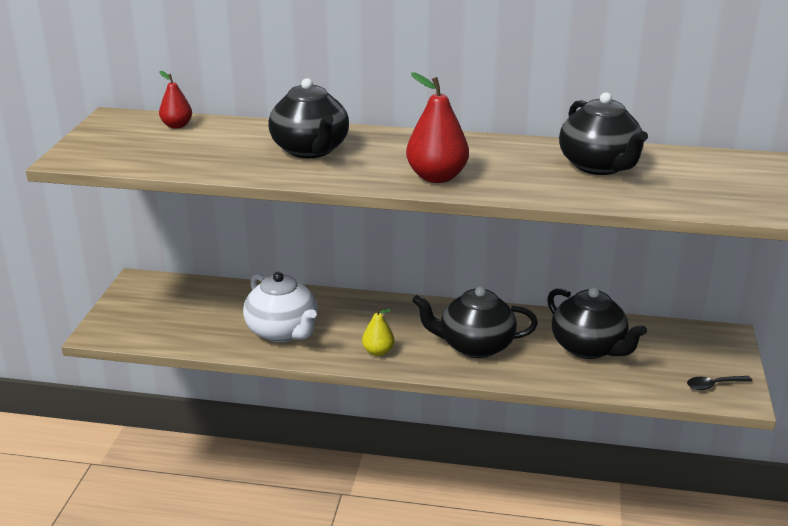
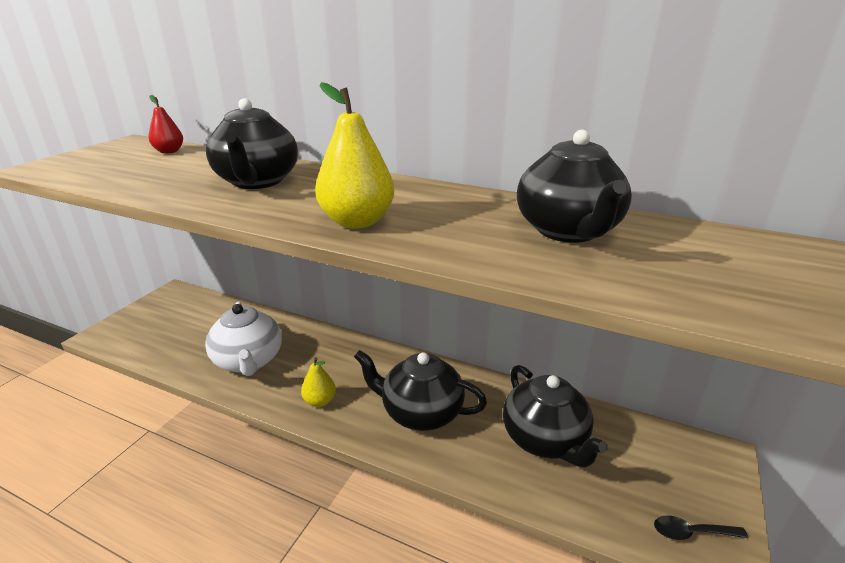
camera: 15 degrees right, 0 degrees up
red pear [406,72,469,183] -> yellow pear [315,82,394,229]

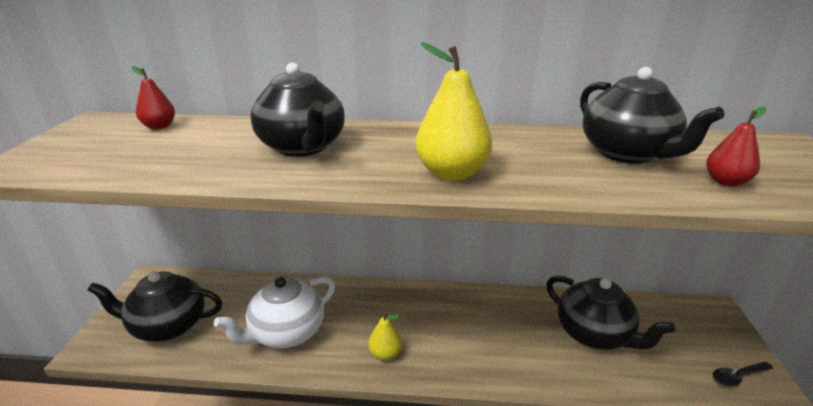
camera: 20 degrees left, 0 degrees up
white teapot [205,301,282,376] -> white teapot turned 90 degrees clockwise [214,277,335,348]
black teapot [354,350,487,431] -> black teapot moved to [87,271,222,342]
none -> red pear [706,106,767,187]

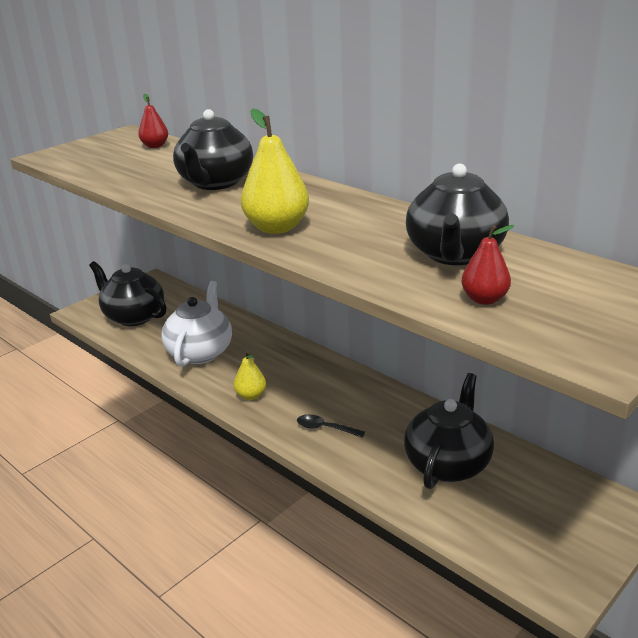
camera: 40 degrees right, 0 degrees up
white teapot [214,277,335,348] -> white teapot turned 105 degrees clockwise [161,281,232,367]
black teapot [546,275,675,350] -> black teapot turned 150 degrees counterclockwise [404,373,494,489]
black spoon [713,362,773,386] -> black spoon moved to [297,414,365,438]

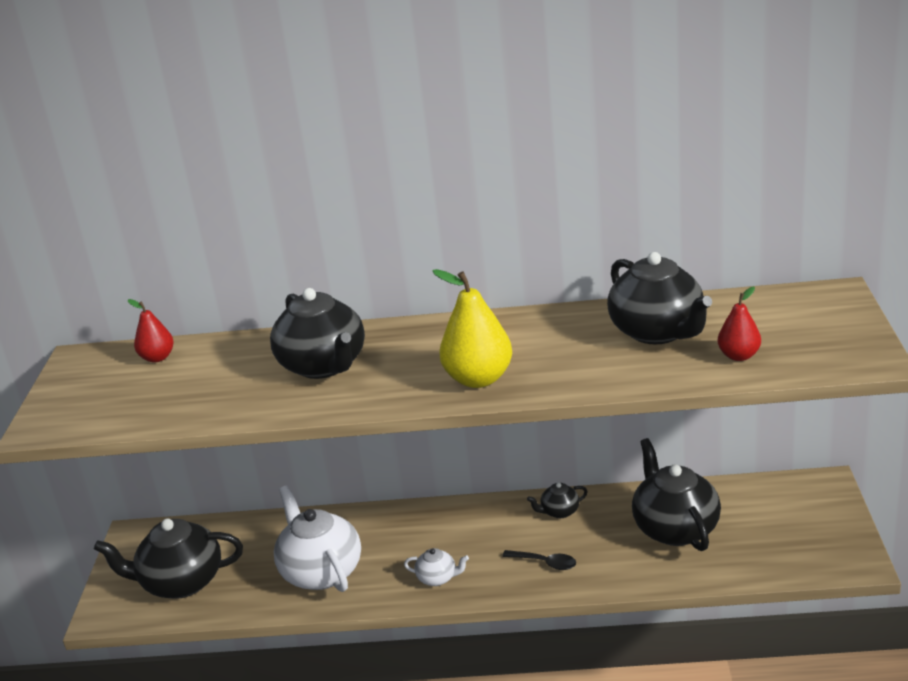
camera: 40 degrees left, 0 degrees up
yellow pear [234,351,266,400] -> white teapot [404,548,469,586]
black spoon [297,414,365,438] -> black spoon turned 135 degrees counterclockwise [502,550,576,570]
none -> black teapot [527,482,588,518]

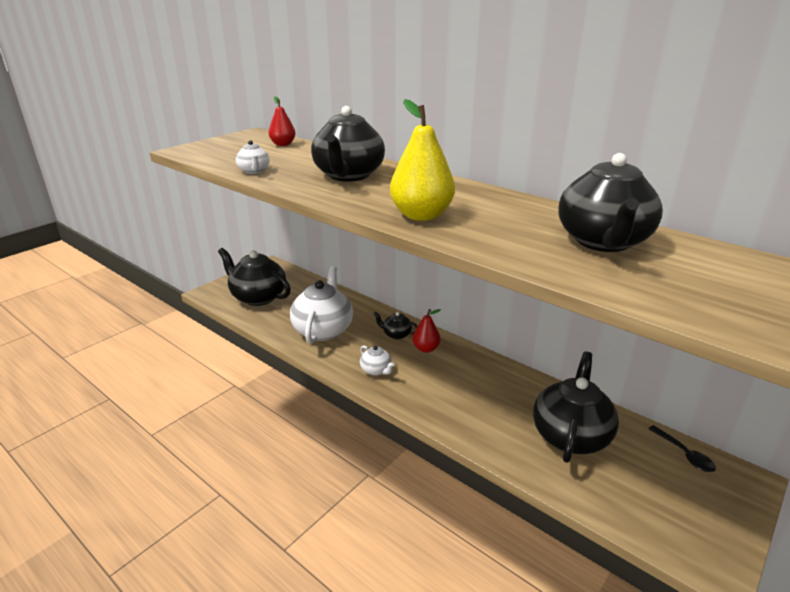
camera: 35 degrees right, 0 degrees up
black spoon [502,550,576,570] -> black spoon moved to [648,425,716,472]
black teapot [527,482,588,518] -> black teapot moved to [374,312,418,340]
red pear [718,286,761,361] -> red pear moved to [413,309,441,353]
none -> white teapot [236,140,270,174]

